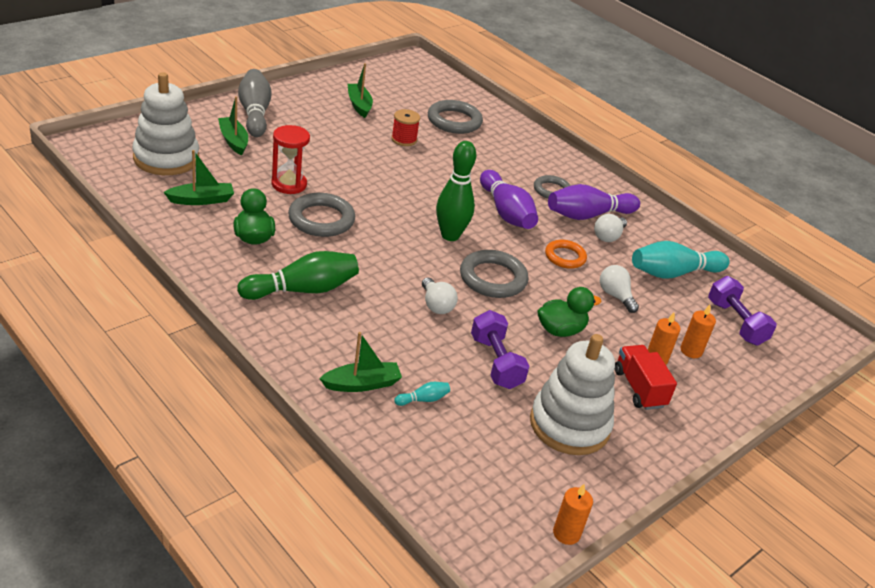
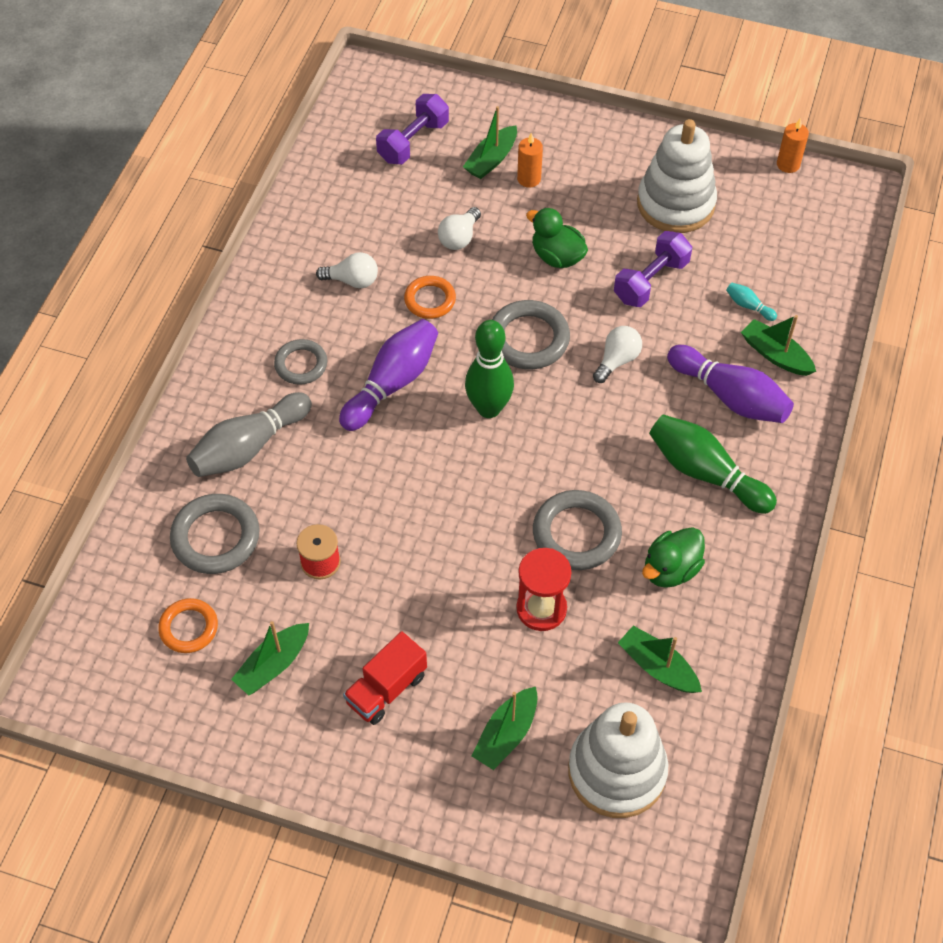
camera: 115 degrees left, 20 degrees up
grey bowling pin [238,69,272,137] -> grey bowling pin moved to [186,392,312,477]
purple bowling pin [548,184,640,220] -> purple bowling pin moved to [667,345,794,423]
red truck [615,345,677,410] -> red truck moved to [343,631,427,725]
turquoise bowling pin [632,241,730,279] -> none
orange candle [680,305,716,358] -> green boat [463,106,517,179]
none -> orange ring [158,598,218,653]

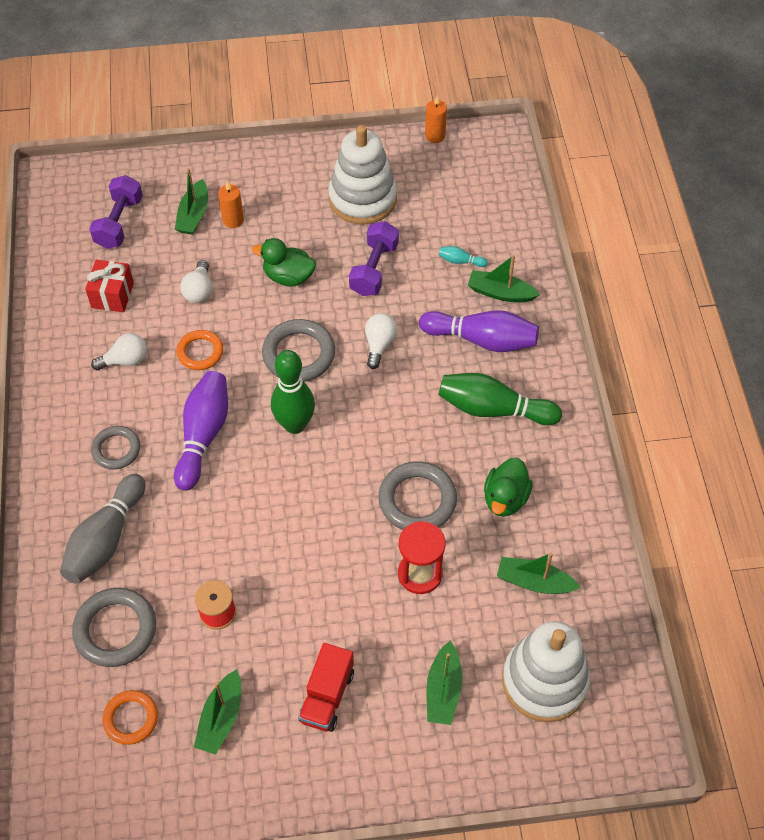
camera: 25 degrees left, 0 degrees up
none -> red gift [85,260,134,312]

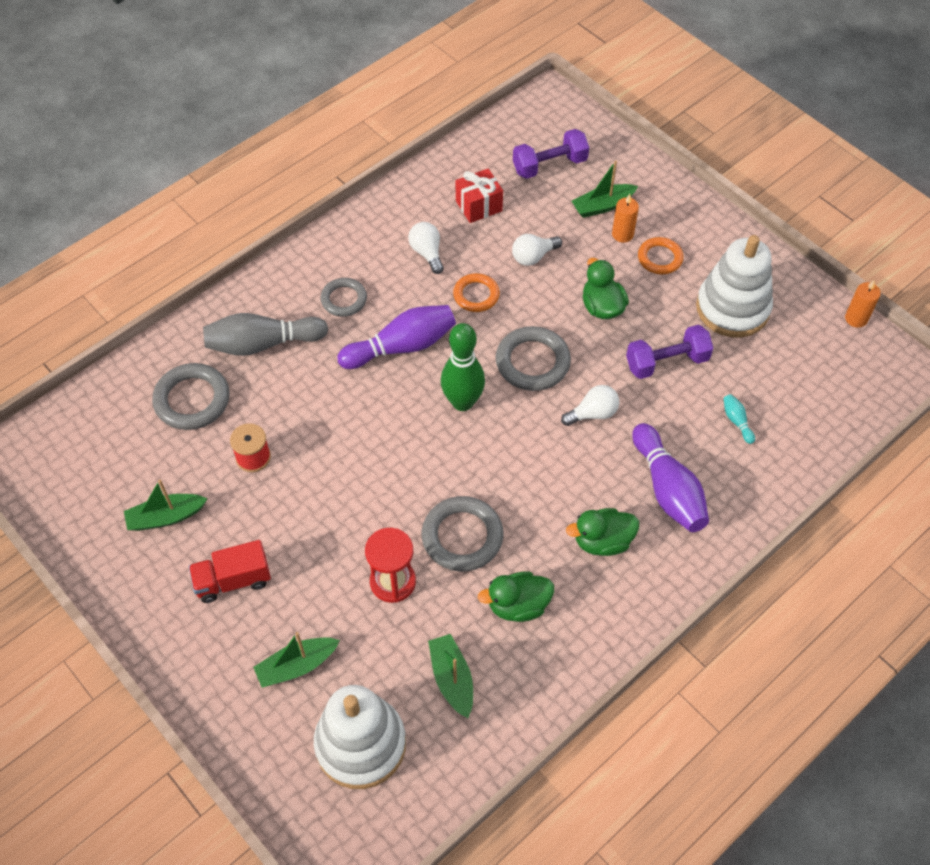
camera: 55 degrees right, 0 degrees up
white light bulb [91,333,147,371] -> white light bulb turned 150 degrees counterclockwise [408,222,444,274]
orange ring [102,690,158,745] -> orange ring moved to [638,237,684,275]
green bowling pin [439,373,562,425] -> green duck [566,508,639,556]
green boat [468,255,540,302] -> none

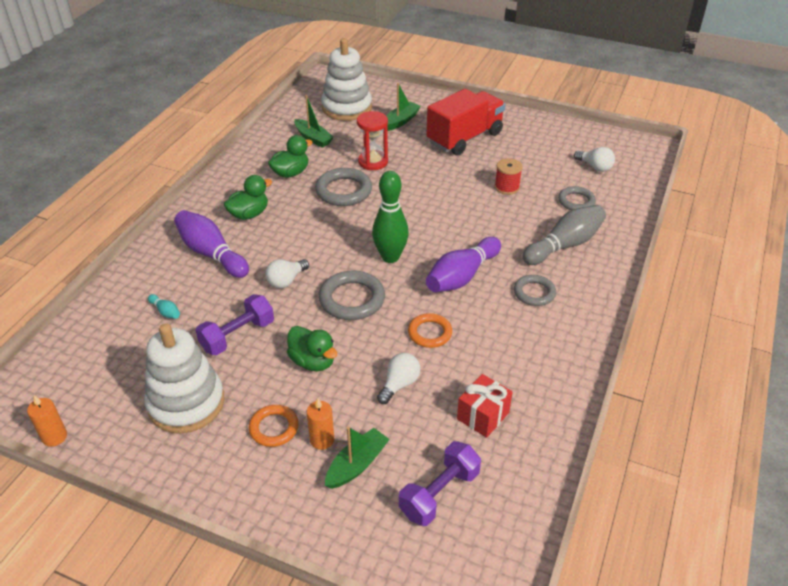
camera: 155 degrees right, 15 degrees down
green boat [124,479,208,531] -> none
grey ring [152,363,230,430] -> grey ring [558,186,596,210], size x0.64
red truck [189,540,271,603] -> red truck [426,89,505,156], size x1.69
white light bulb [408,222,444,274] -> white light bulb moved to [574,147,615,172]

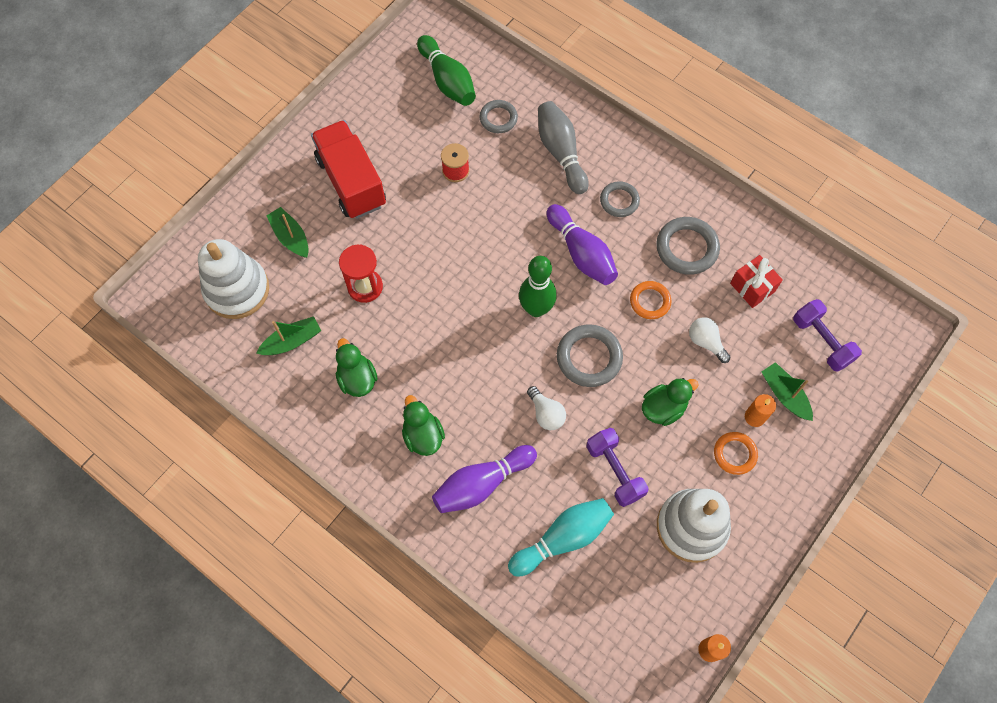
camera: 75 degrees left, 25 degrees up
turquoise bowling pin [148,294,180,319] -> turquoise bowling pin [508,498,614,577], size x2.32
grey ring [315,168,372,206] -> grey ring moved to [656,217,720,275]
white light bulb [574,147,615,172] -> green bowling pin [417,35,476,106]

